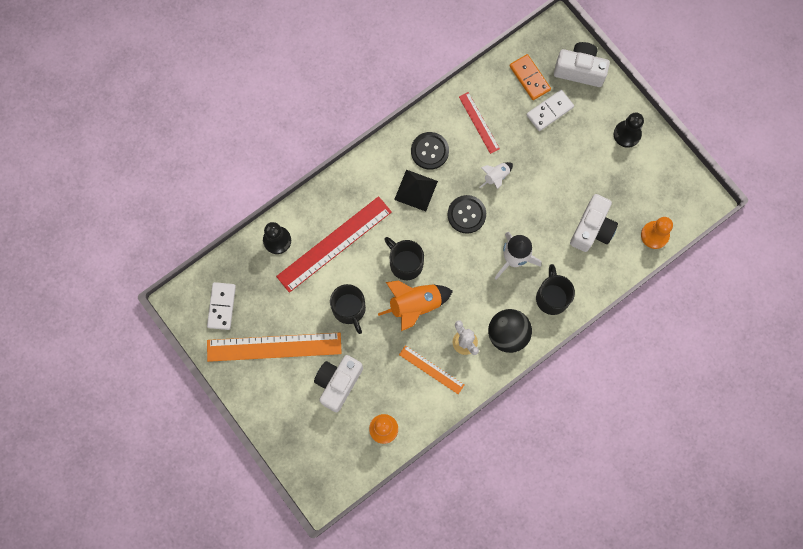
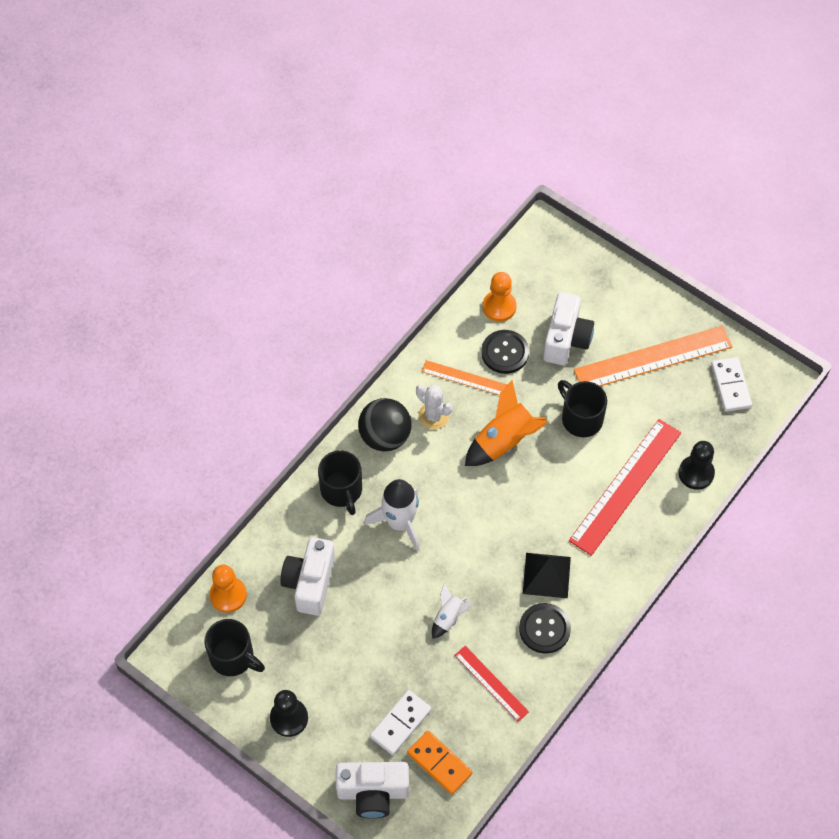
camera: 165 degrees right, 15 degrees down
black mug [384,237,424,280] -> black mug moved to [204,619,265,676]
black button [448,195,486,234] -> black button moved to [481,330,529,374]

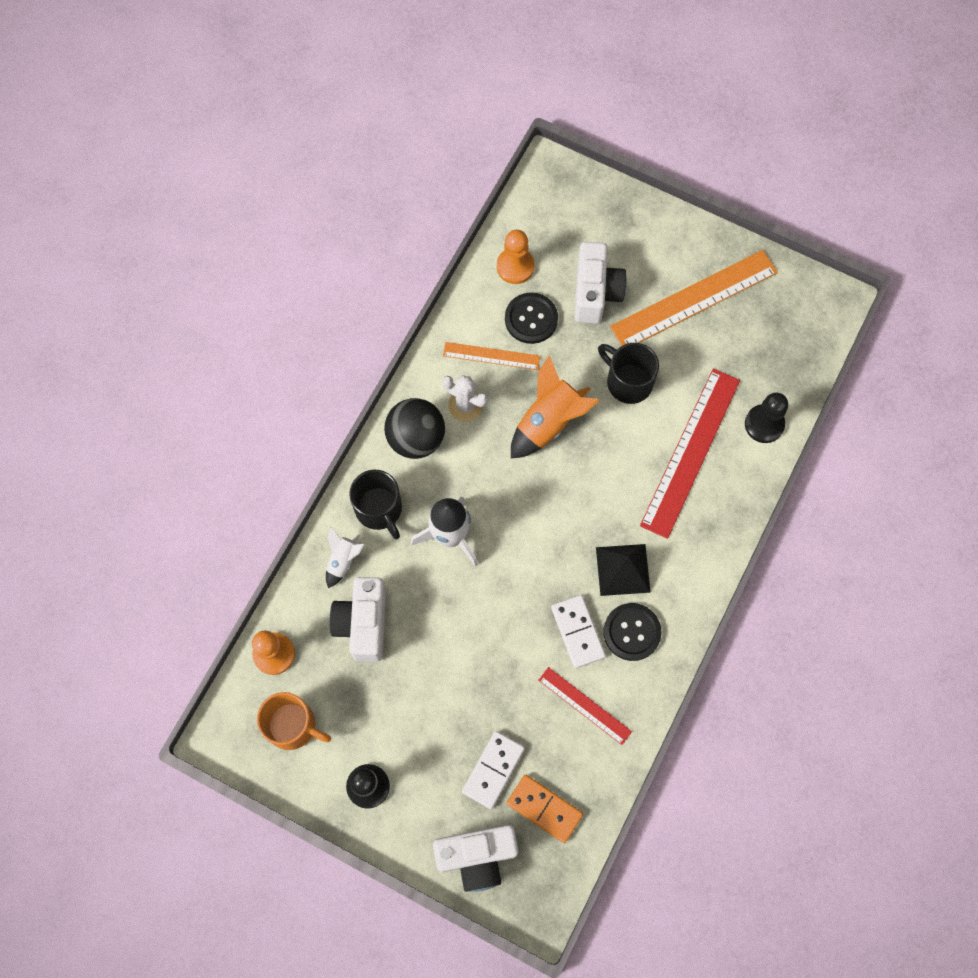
camera: 10 degrees left, 10 degrees up
black mug [204,619,265,676] -> orange mug [257,692,331,750]
white rocket [432,584,473,639] -> white rocket moved to [326,528,364,588]
white domino [711,357,752,412] -> white domino moved to [551,595,606,668]

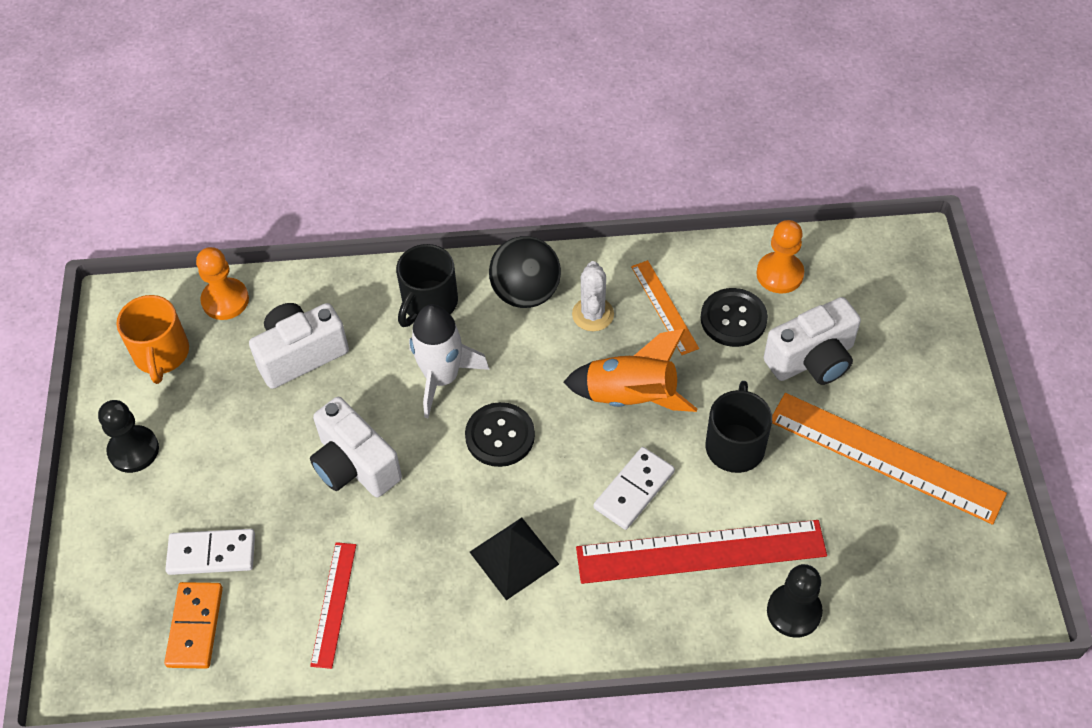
camera: 60 degrees right, 15 degrees down
white rocket [326,528,364,588] -> none
white camera [433,825,518,892] -> white camera moved to [310,397,402,497]
white domino [551,595,606,668] -> white domino moved to [593,447,675,530]
black button [603,603,661,661] -> black button moved to [465,402,535,467]

